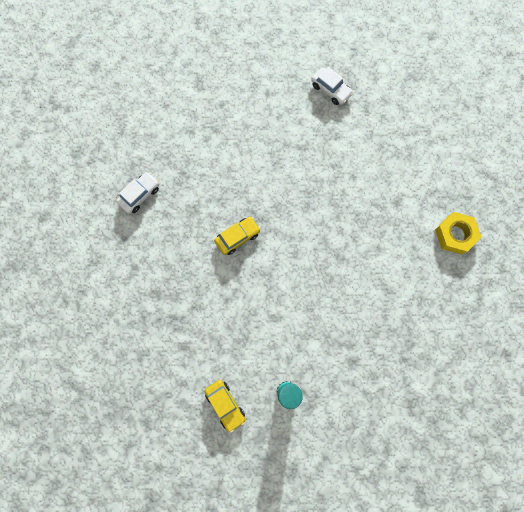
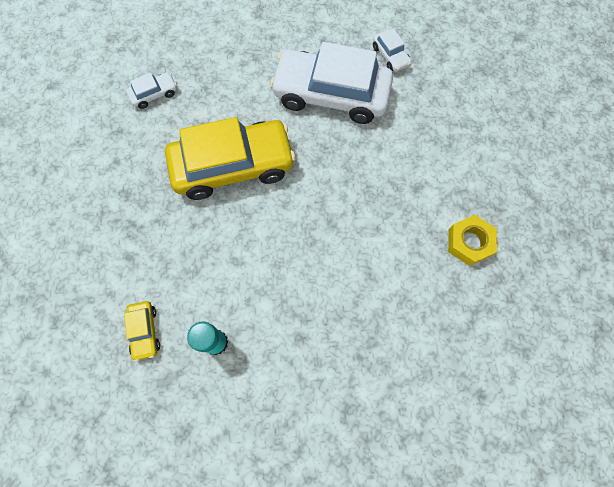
camera: 20 degrees right, 5 degrees down
yellow car [214,217,261,255] -> yellow car [165,117,296,200], size x2.39
none -> white car [270,42,393,124]

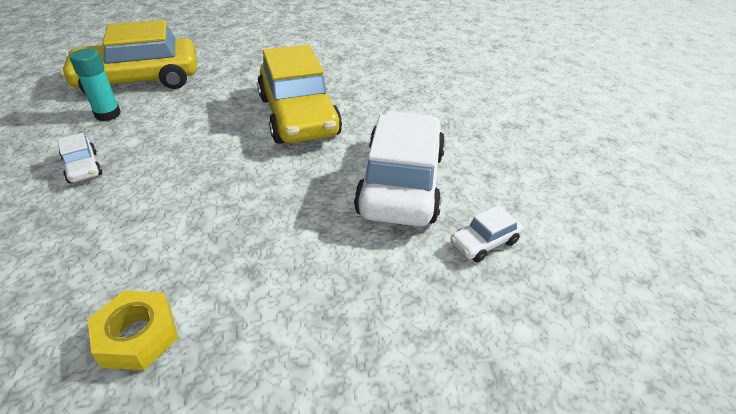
camera: 85 degrees right, 30 degrees down
yellow car [124,301,160,361] -> yellow car [60,20,197,94], size x2.39
white car [126,72,177,109] -> white car moved to [58,133,102,183]

